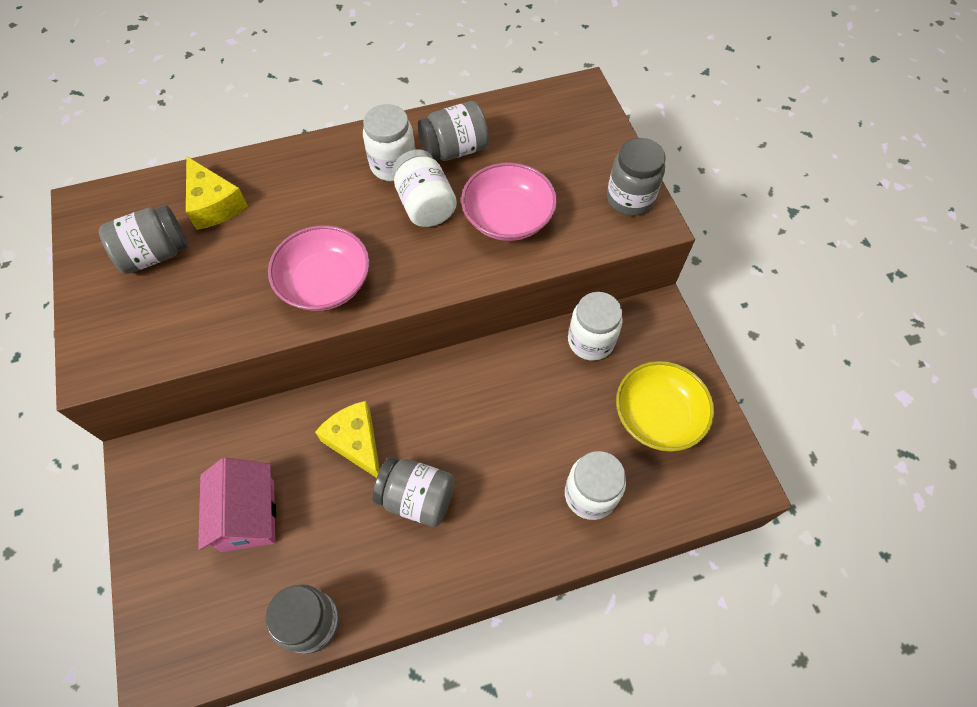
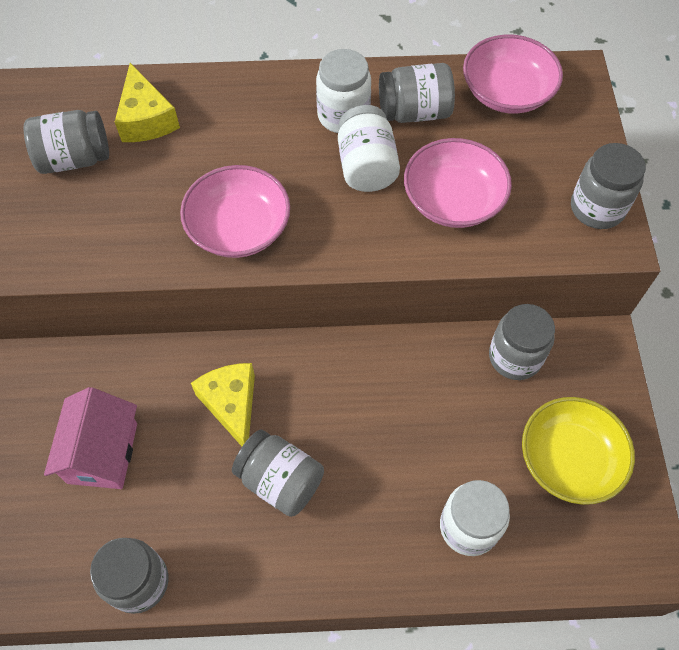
camera: 15 degrees right, 0 degrees up
white jar [568,292,623,361] -> grey jar [489,304,555,380]
none -> pink bowl [463,34,563,114]

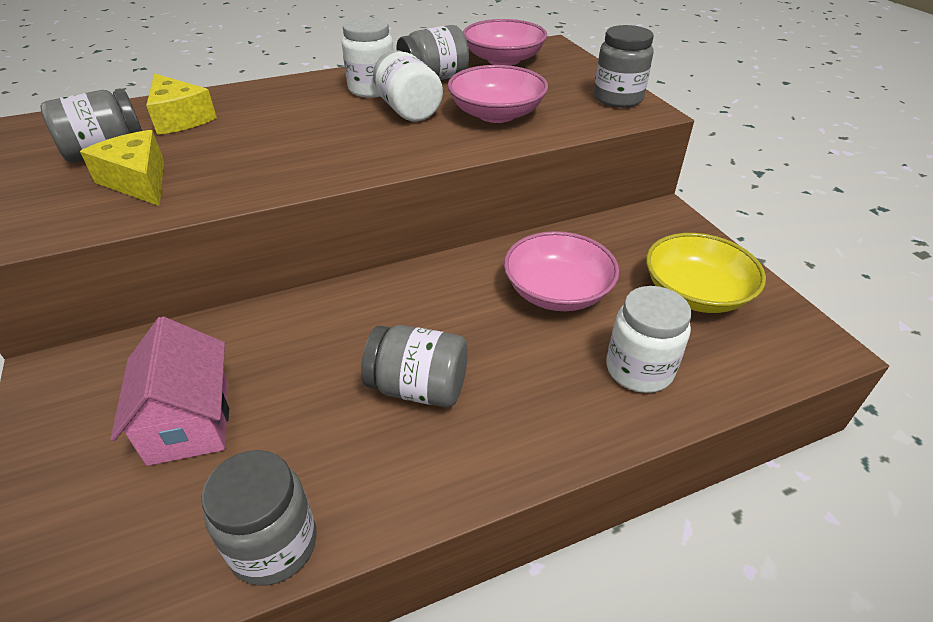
camera: 20 degrees left, 20 degrees down
pink bowl [180,165,290,258] -> pink bowl moved to [504,231,619,311]
yellow cheese [191,363,255,446] -> yellow cheese moved to [80,130,164,206]
grey jar [489,304,555,380] -> none

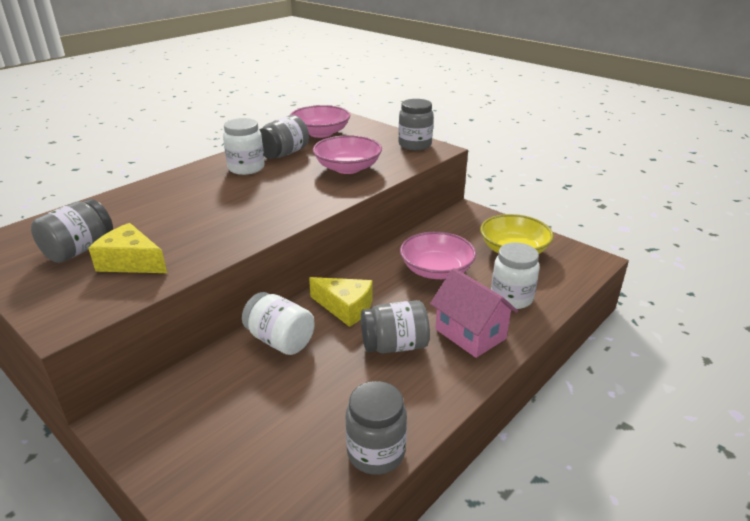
camera: 25 degrees left, 10 degrees down
pink house [110,316,229,466] -> pink house moved to [430,268,518,358]
yellow cheese [146,73,217,135] -> yellow cheese moved to [309,277,373,327]
white jar [373,50,443,122] -> white jar moved to [242,292,315,355]

